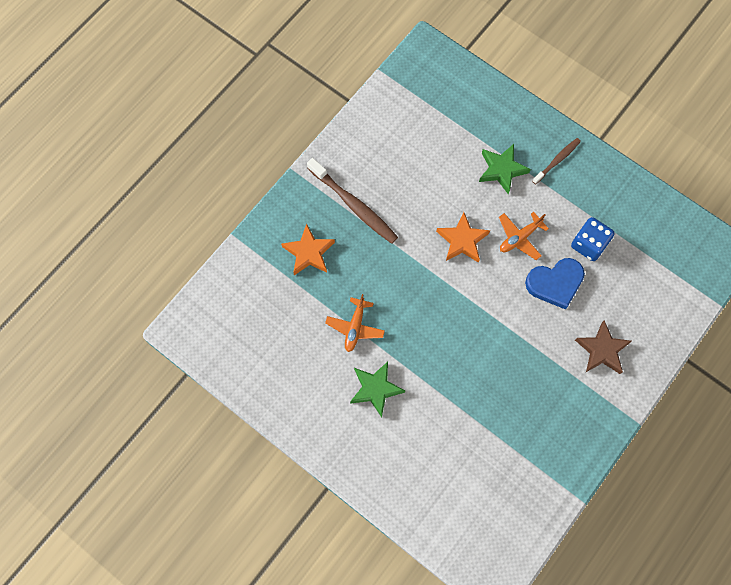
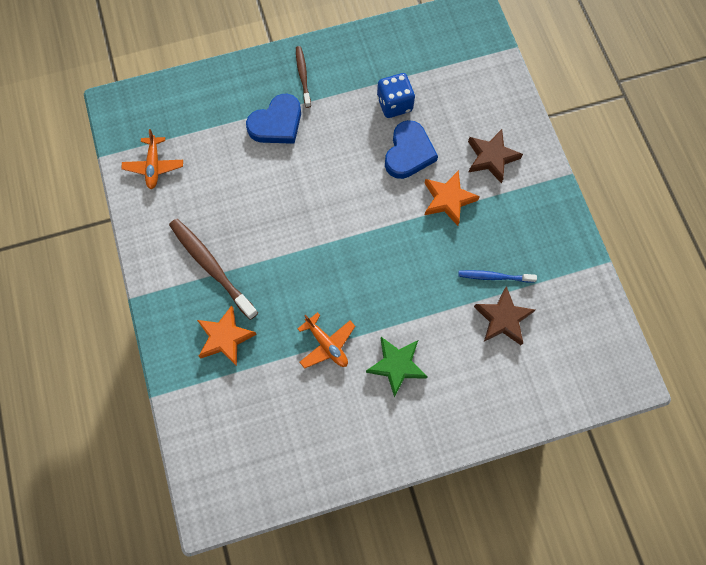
camera: 55 degrees left, 0 degrees up
brown toothbrush [307,158,398,244] -> brown toothbrush turned 120 degrees counterclockwise [169,219,258,320]
orange star [436,212,490,263] -> orange star moved to [424,170,480,226]
green star [479,144,531,194] -> blue heart [246,94,301,144]
orange plane [499,212,549,260] -> orange plane moved to [121,129,183,189]
none -> blue toothbrush [458,270,537,283]
none -> brown star [474,286,535,345]

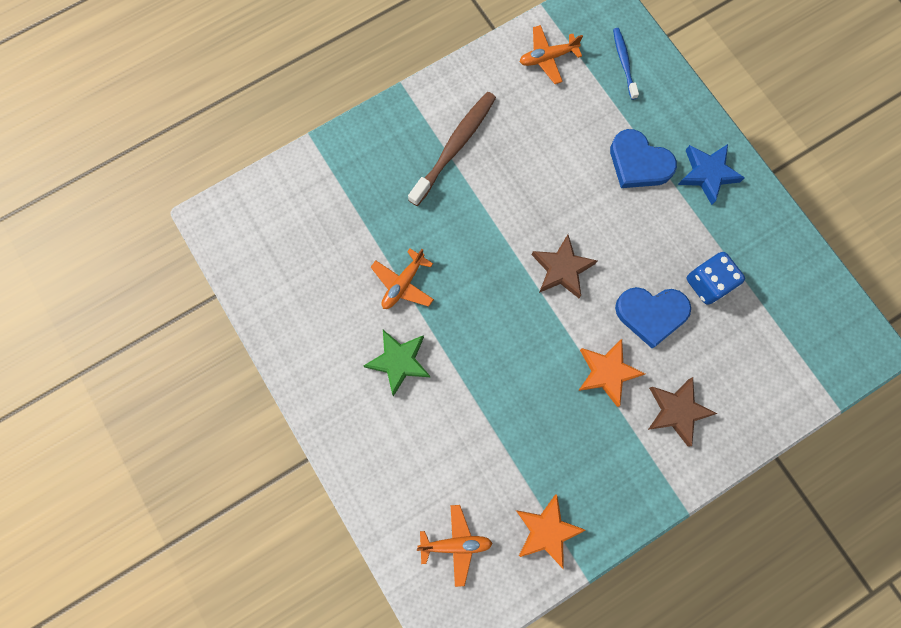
camera: 75 degrees right, 5 degrees up
orange star [197,305,257,366] -> orange star moved to [516,494,586,568]
brown toothbrush [296,46,311,108] -> blue star [678,144,745,205]
blue toothbrush [458,270,537,283] -> blue toothbrush moved to [613,28,639,100]
brown star [474,286,535,345] -> brown star moved to [532,235,597,298]
none -> orange plane [417,505,493,587]

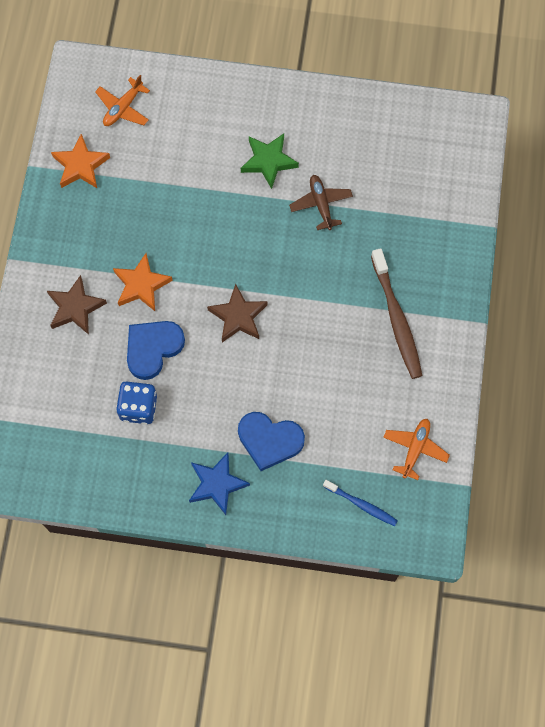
camera: 130 degrees right, 5 degrees down
orange plane [371,248,434,309] -> brown plane [289,175,353,230]
blue heart [610,129,677,188] -> blue heart turned 150 degrees counterclockwise [238,412,305,471]

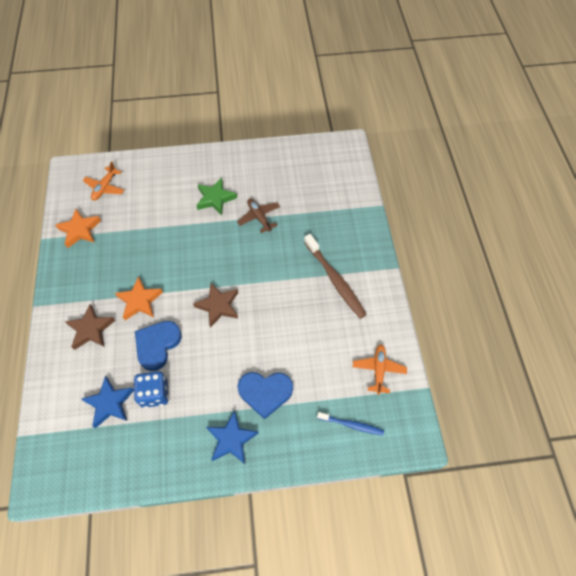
camera: 15 degrees left, 10 degrees down
none -> blue star [81,376,134,428]

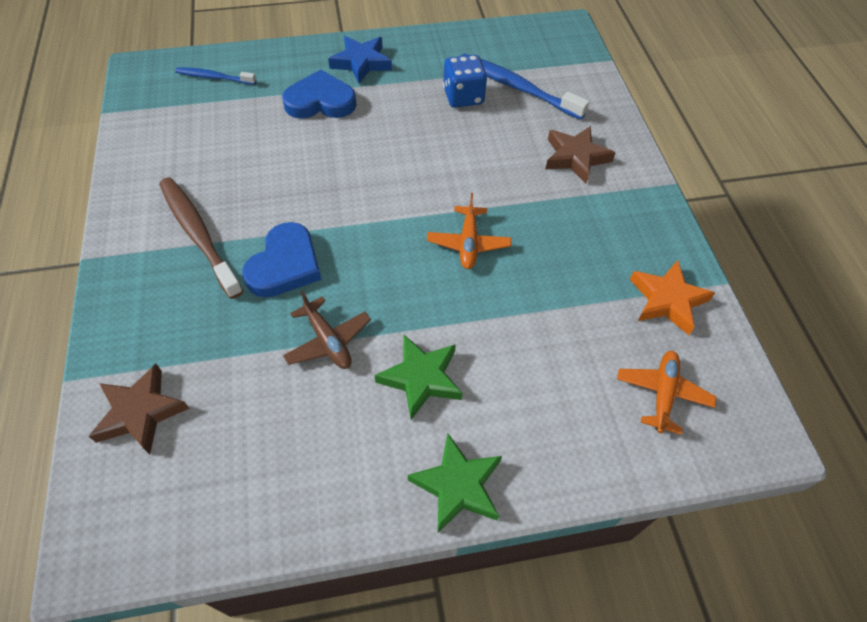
camera: 175 degrees right, 5 degrees down
blue star [81,376,134,428] -> blue toothbrush [461,53,590,120]
orange star [115,276,163,320] -> none
blue heart [135,321,182,371] -> blue heart moved to [242,222,322,298]
brown star [193,283,238,328] -> brown star moved to [89,364,190,455]
orange plane [353,345,407,395] -> orange plane moved to [427,193,511,269]
none -> green star [408,433,502,533]

